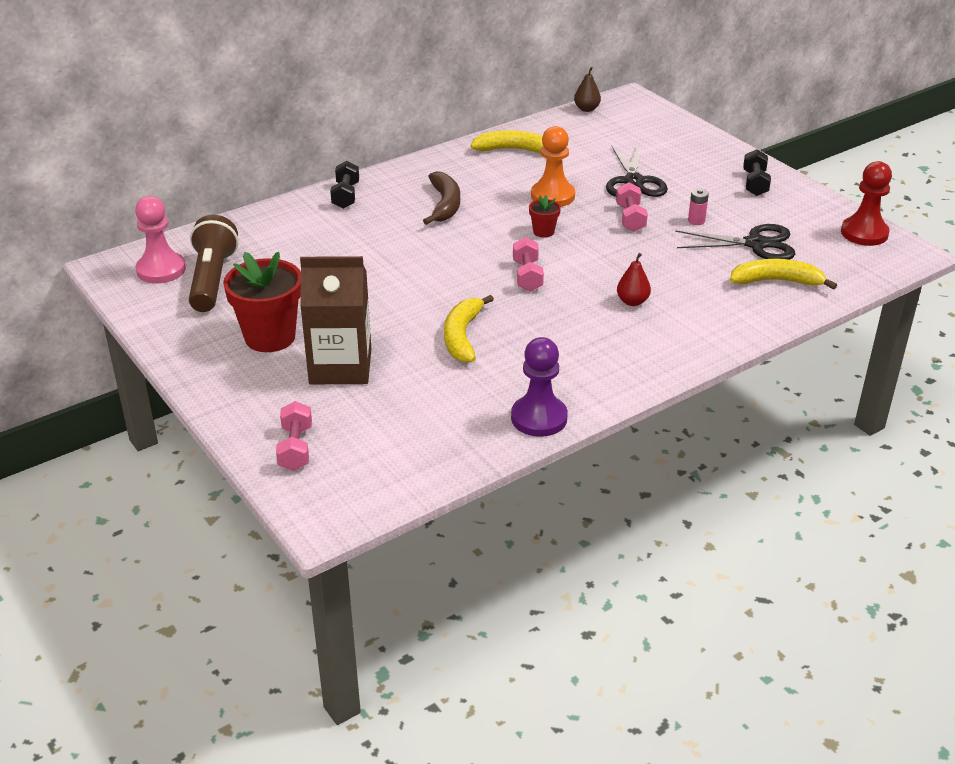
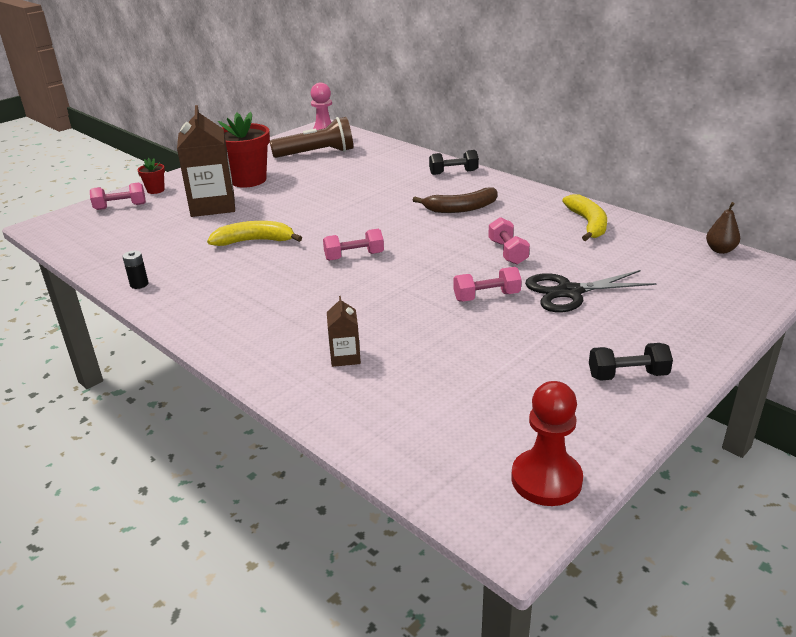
camera: 80 degrees right, 5 degrees down
purple pawn [511,337,568,437] -> black battery [123,251,148,289]
red flower pot [529,195,561,238] -> red flower pot moved to [137,158,165,194]
orange pawn [531,126,575,207] -> pink dumbbell [488,217,530,265]
red pear [617,253,651,306] -> none
black scissors [675,224,796,260] -> none
pink battery [688,188,709,225] -> none
yellow banana [730,259,837,290] -> none
none -> brown carton [327,296,361,367]

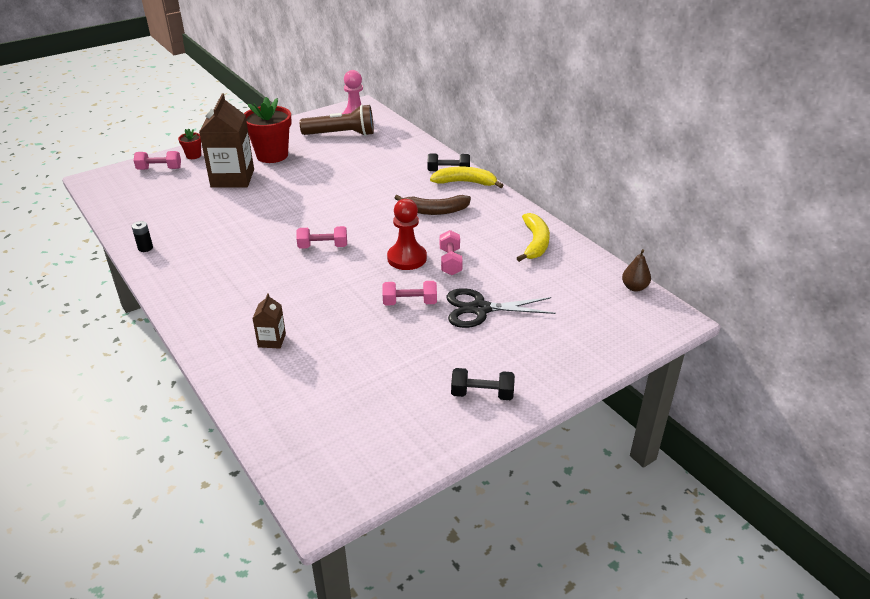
camera: 10 degrees right, 5 degrees up
yellow banana [207,221,302,246] -> yellow banana moved to [430,167,504,188]
red pawn [511,381,583,506] -> red pawn moved to [387,199,427,270]

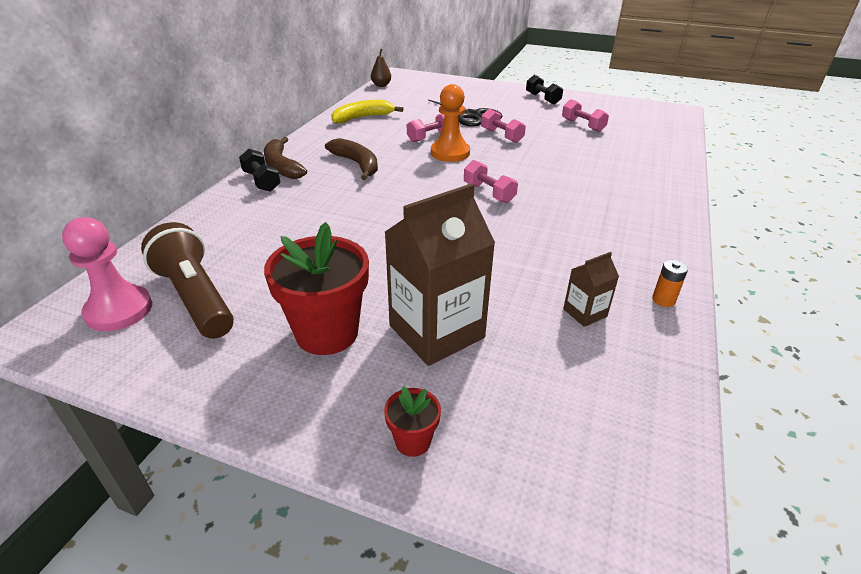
camera: 125 degrees left, 0 degrees up
black battery [132,221,153,252] -> orange battery [652,260,688,307]
pink dumbbell [134,151,181,170] -> pink dumbbell moved to [562,99,609,132]
brown carton [252,293,286,349] -> brown carton moved to [563,252,619,327]
red pawn [387,199,427,270] -> orange pawn [431,84,470,162]
yellow banana [430,167,504,188] -> brown banana [264,137,307,179]

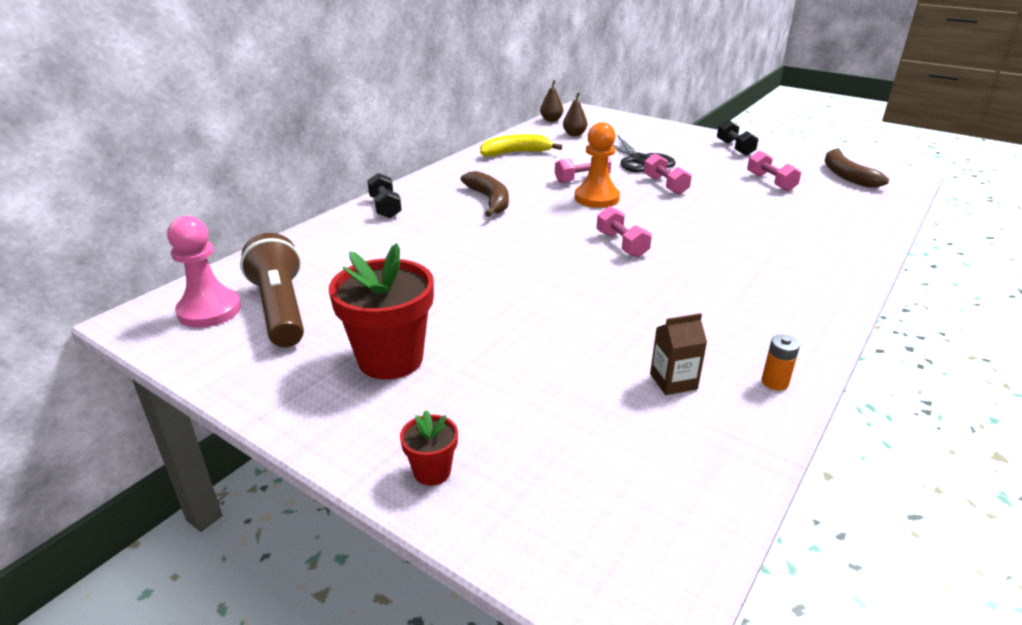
camera: 15 degrees right, 5 degrees down
brown banana [264,137,307,179] -> brown banana moved to [825,148,889,188]
brown carton [385,183,495,366] -> none
none -> brown pear [563,93,587,136]

